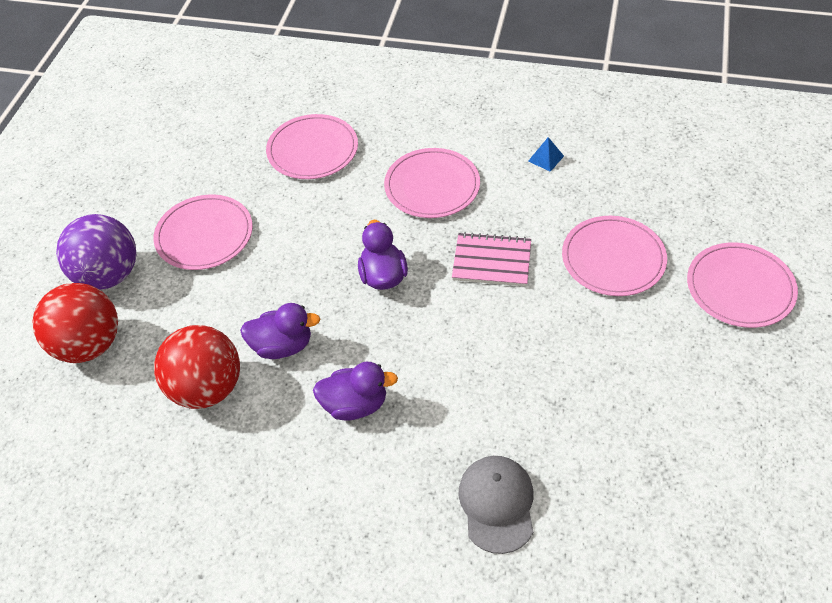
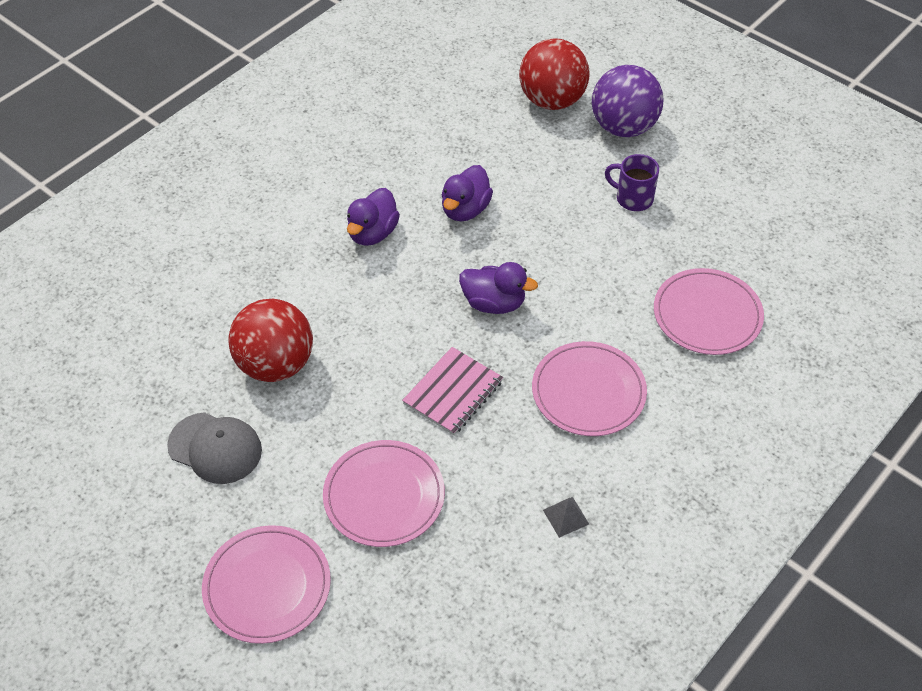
camera: 115 degrees right, 0 degrees up
pink plate [153,194,253,270] -> purple mug [605,154,659,211]
red ball [154,325,240,409] -> red ball moved to [228,299,313,382]
grey cap [458,456,533,554] -> grey cap moved to [167,412,262,484]
blue pyramid [528,137,564,172] -> grey pyramid [543,497,589,538]

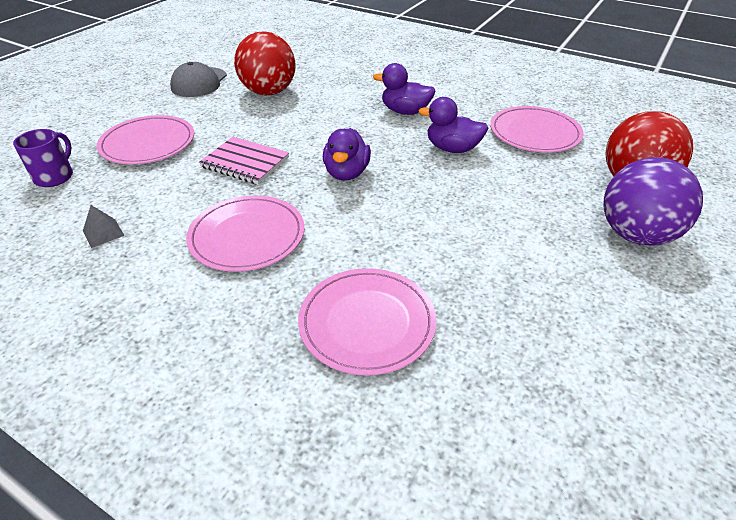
camera: 80 degrees right, 10 degrees down
pink plate [202,525,331,644] -> pink plate moved to [490,106,584,153]
purple mug [605,154,659,211] -> purple mug moved to [13,129,73,187]

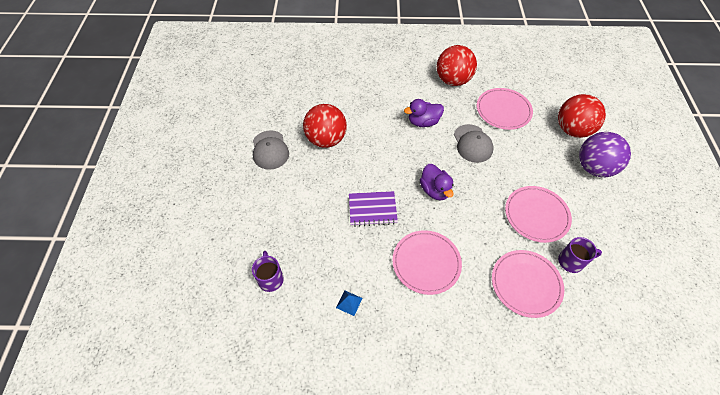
camera: 30 degrees left, 15 degrees up
grey pyramid [83,205,125,248] -> blue pyramid [336,290,362,316]
pink plate [97,115,194,164] -> pink plate moved to [505,186,572,243]
pink notebook [199,137,289,184] -> purple notebook [349,191,398,227]
purple duck [418,97,488,153] -> grey cap [454,124,493,163]
none -> red ball [437,45,477,86]
none -> purple mug [558,237,602,273]

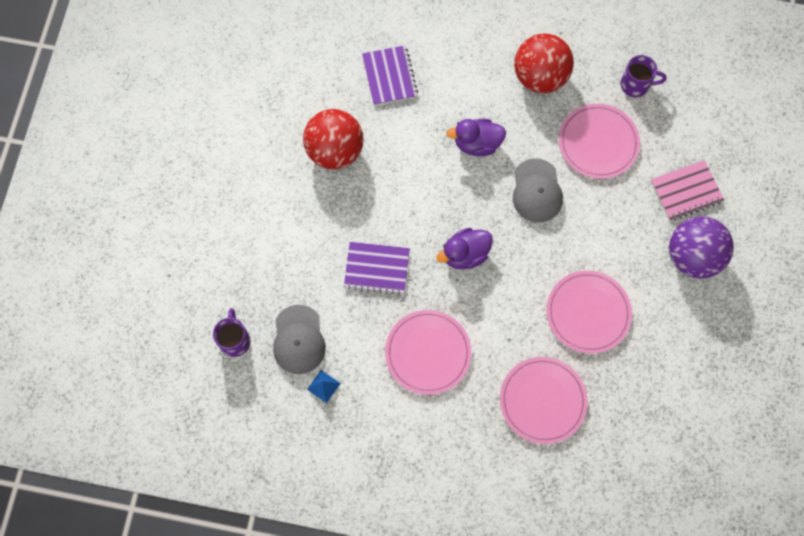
camera: 10 degrees right, 15 degrees up
grey cap [253,130,289,170] -> grey cap moved to [273,305,326,374]
purple duck [420,164,454,201] -> purple duck turned 75 degrees clockwise [437,228,493,269]
red ball [558,94,606,138] -> pink notebook [651,160,724,221]
purple mug [558,237,602,273] -> purple mug moved to [620,55,667,97]
none -> purple notebook [362,45,418,106]

